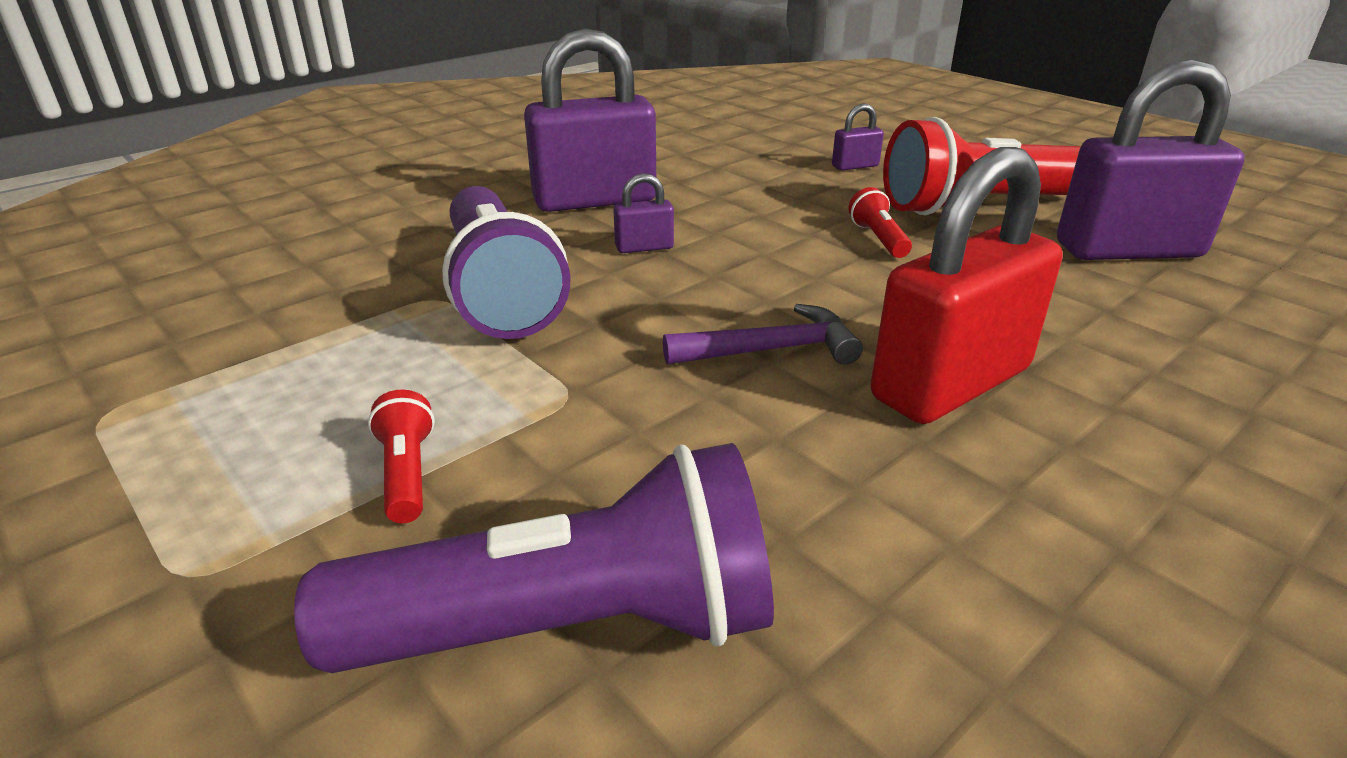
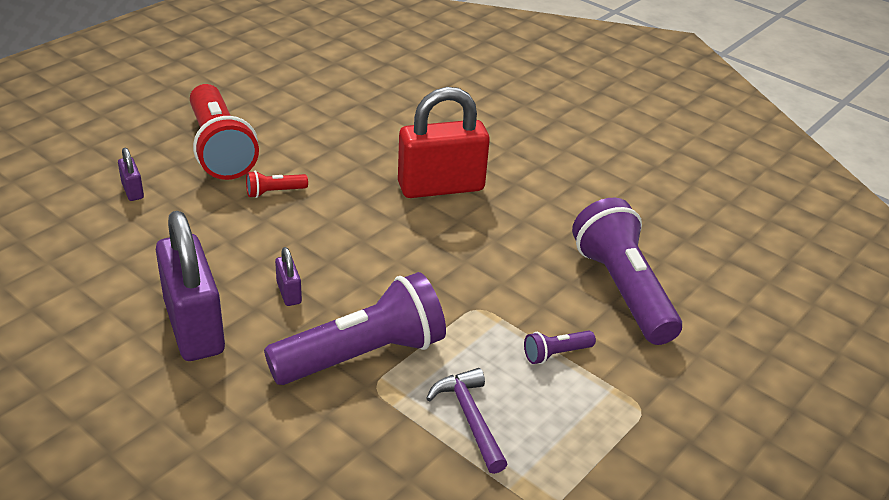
camera: 100 degrees left, 5 degrees up
red flashlight [368,390,435,523] -> purple flashlight [524,331,596,364]
purple hammer [663,304,863,365] -> purple hammer moved to [426,368,507,474]
red padlock [871,147,1062,424] -> red padlock turned 60 degrees counterclockwise [398,87,490,198]
purple padlock [1057,59,1245,260] -> none

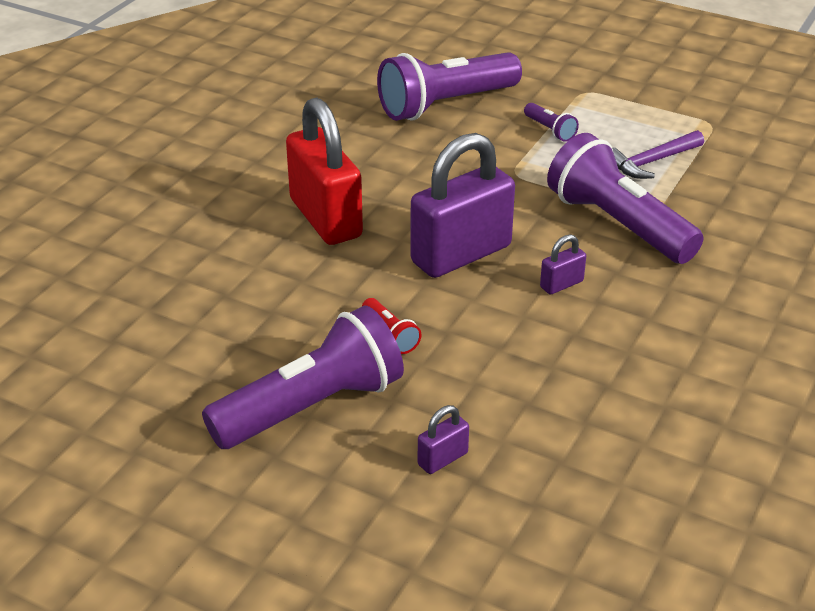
camera: 100 degrees left, 0 degrees up
purple padlock [156,211,225,361] -> purple padlock moved to [411,133,515,278]
red flashlight [190,84,259,180] -> purple flashlight [202,305,404,449]

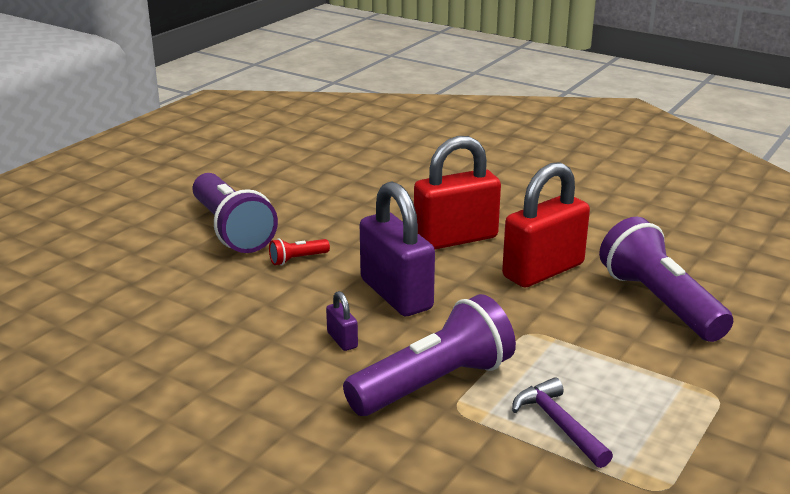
camera: 95 degrees right, 10 degrees down
purple padlock [418,405,469,474] -> none
purple flashlight [524,103,579,142] -> none
none -> red padlock [502,162,590,287]

